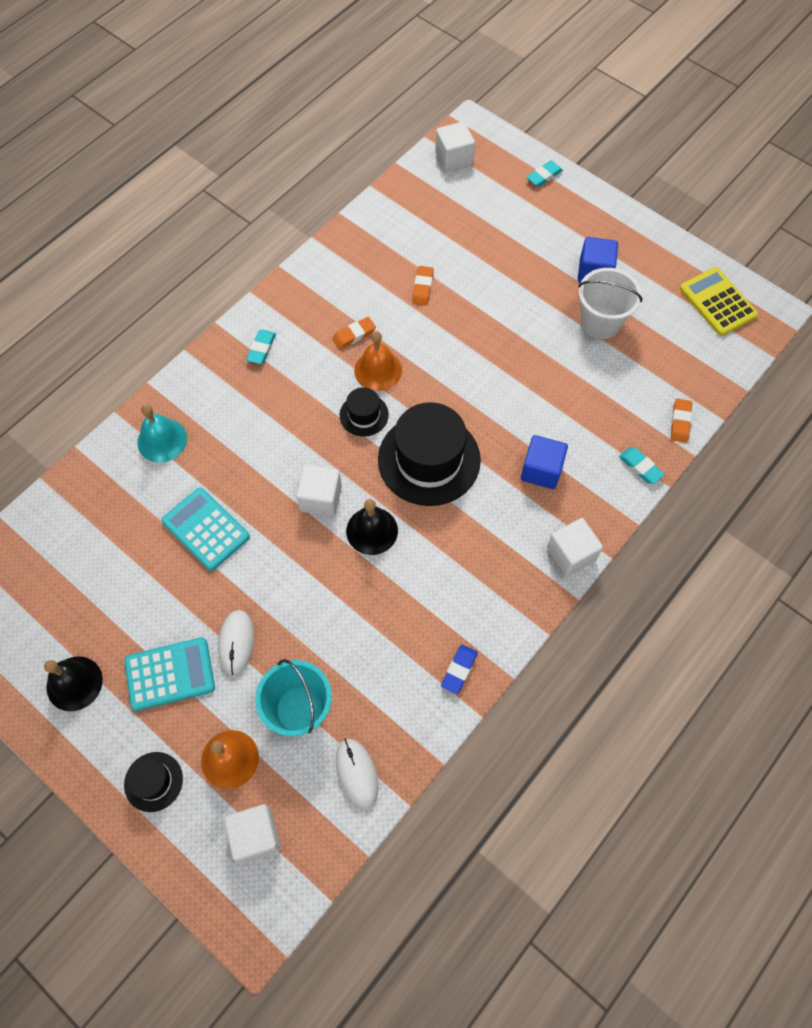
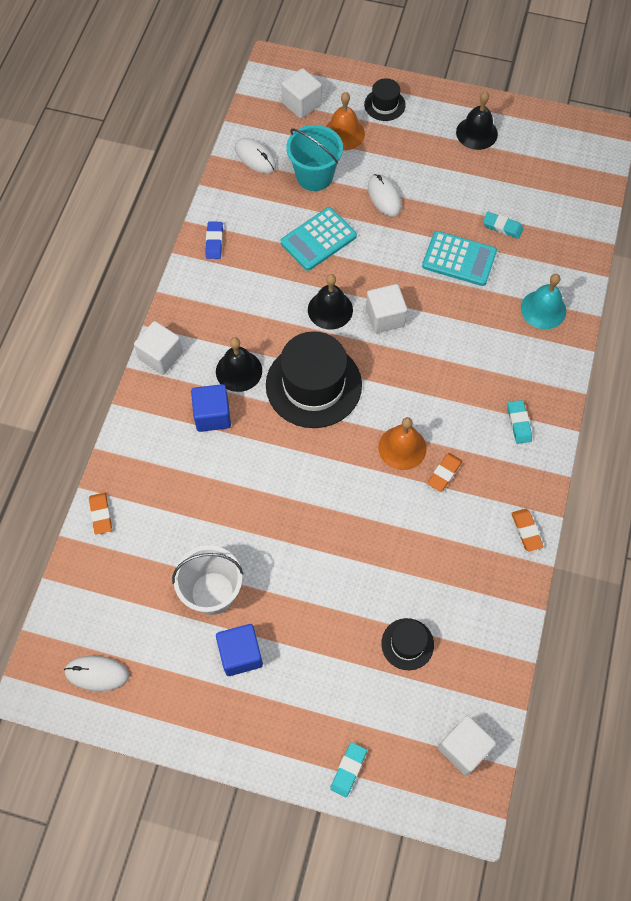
camera: 155 degrees right, 0 degrees up
turquoise calculator [124,637,215,711] -> turquoise calculator moved to [281,207,357,271]
black hat [340,387,389,437] -> black hat moved to [381,618,434,670]
orange eraser [412,266,434,305] -> orange eraser moved to [511,509,544,552]
turquoise eraser [619,447,665,484] -> turquoise eraser moved to [483,212,523,239]
yellow calculator [680,267,758,336] -> white mouse [64,656,129,691]
none -> black bell [216,337,262,392]

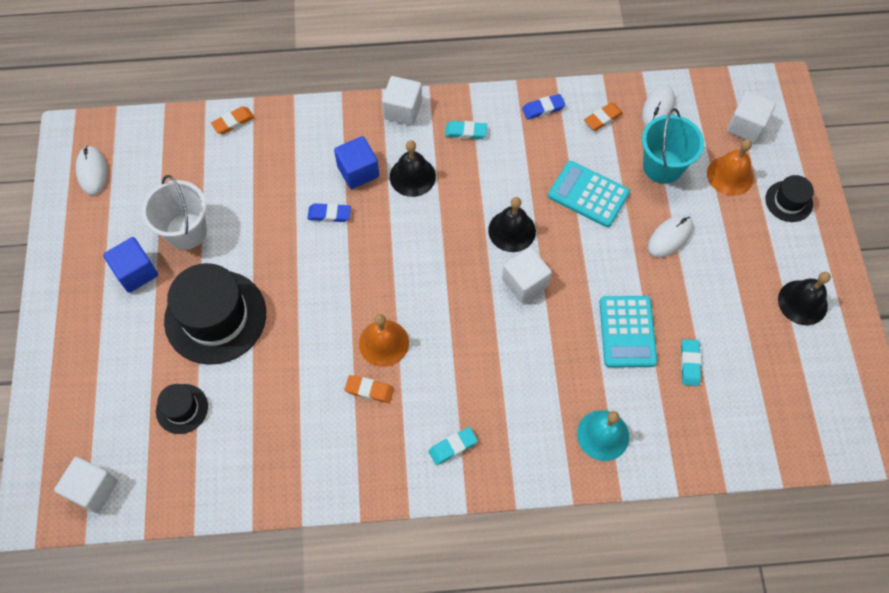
camera: 70 degrees right, 0 degrees up
black hat [266,331,362,428] -> black hat moved to [164,263,266,365]
turquoise eraser [330,742,367,797] -> turquoise eraser moved to [445,121,487,139]
orange eraser [511,509,544,552] -> orange eraser moved to [584,102,623,131]
none -> blue eraser [307,203,351,222]

